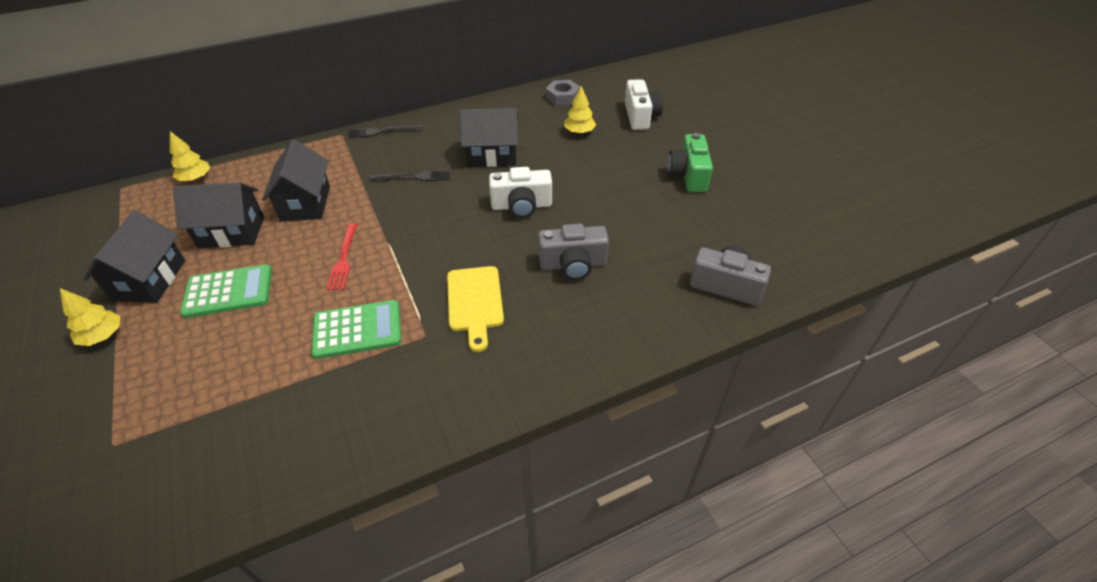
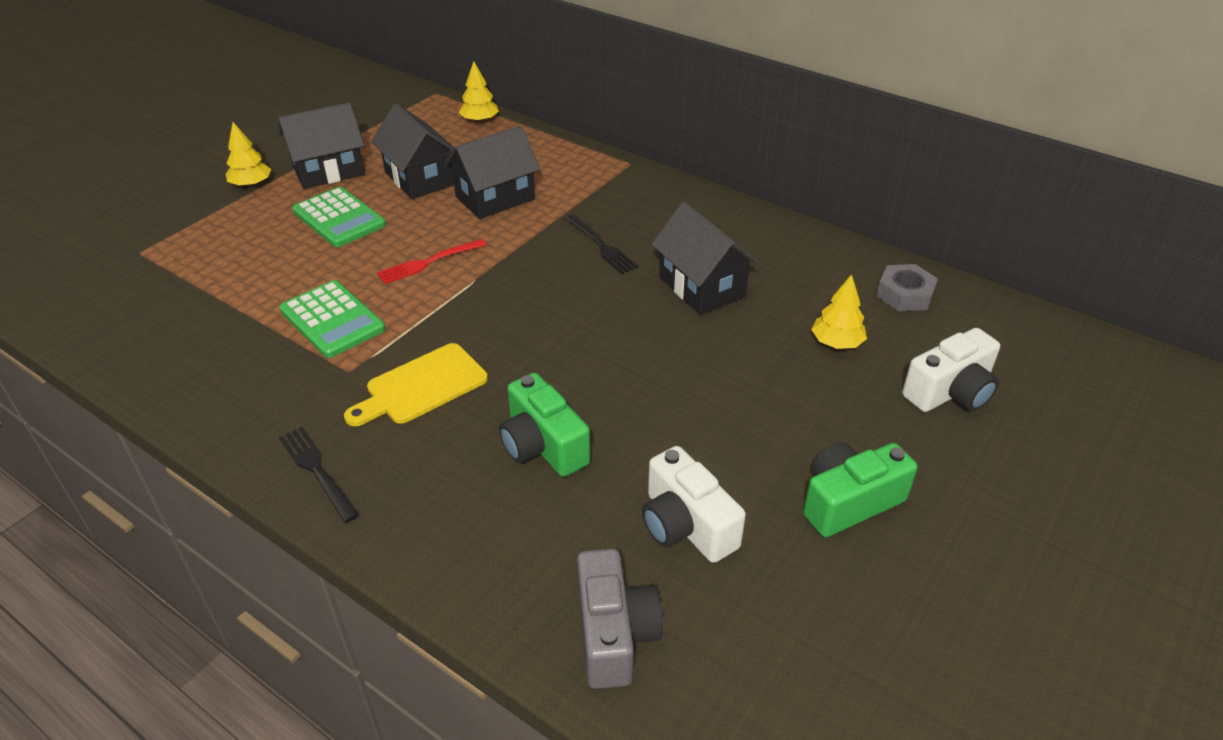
camera: 60 degrees right, 5 degrees down
black fork [348,125,423,138] -> black fork moved to [279,427,359,523]
white camera [489,167,552,218] -> white camera moved to [642,446,746,563]
grey camera [538,224,609,280] -> green camera [499,373,591,477]

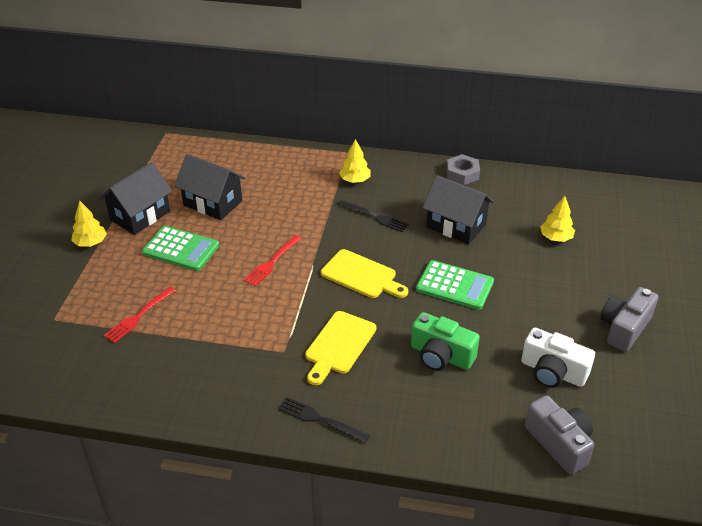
camera: 25 degrees left, 0 degrees up
green calculator [279,280,386,358] -> green calculator moved to [416,260,494,310]
black house [445,126,540,219] -> none
yellow tree [459,61,499,123] -> yellow tree moved to [339,139,371,183]
green camera [803,442,918,538] -> grey camera [600,287,659,352]
grey nut [876,264,938,311] -> grey nut moved to [446,154,480,185]
white camera [902,328,1000,412] -> none
none -> red fork [104,287,176,343]
none -> yellow cutting board [321,249,408,298]

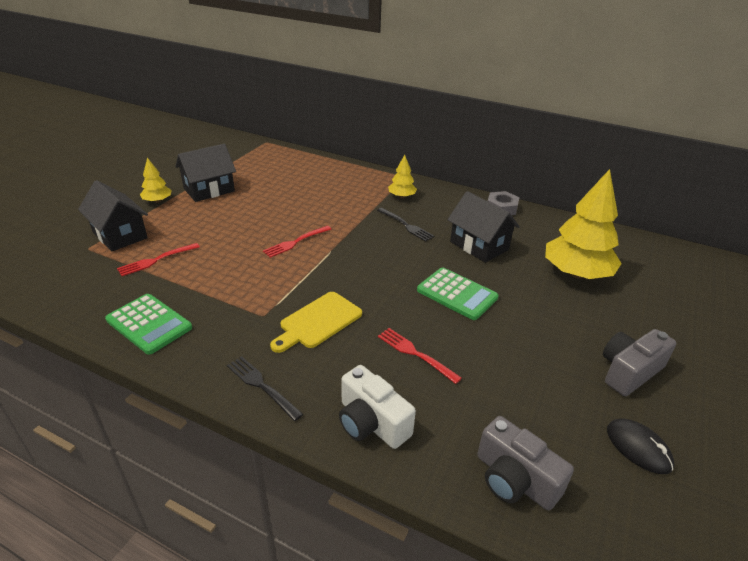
camera: 15 degrees right, 5 degrees down
green calculator [142,226,219,271] -> green calculator moved to [105,294,192,355]
black house [175,154,246,220] -> black house moved to [78,180,148,251]
yellow cutting board [321,249,408,298] -> none
green camera [411,312,480,371] -> red fork [378,328,462,384]
white camera [521,328,595,388] -> white camera moved to [339,365,416,449]
grey camera [525,395,594,475] -> grey camera turned 150 degrees clockwise [477,416,574,510]
yellow tree [540,196,575,242] -> yellow tree [545,169,622,279], size x2.08
none -> black mouse [607,419,674,474]

